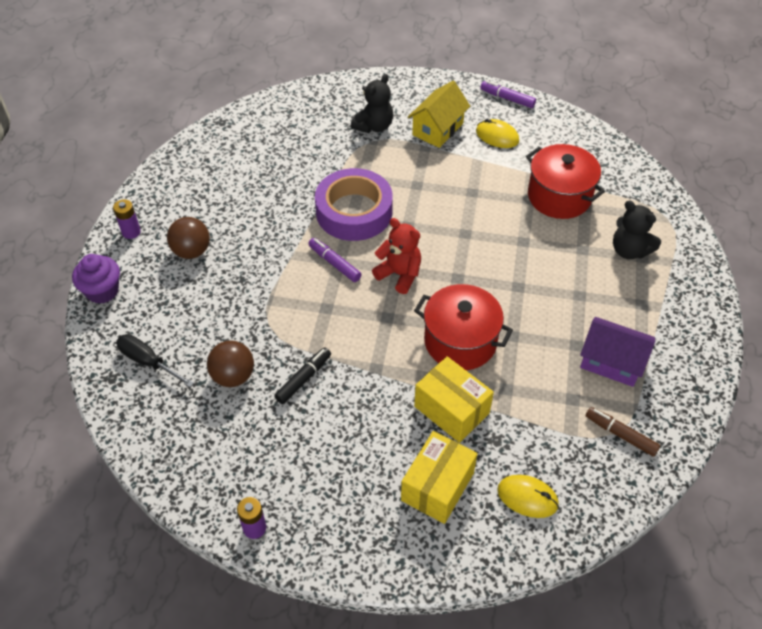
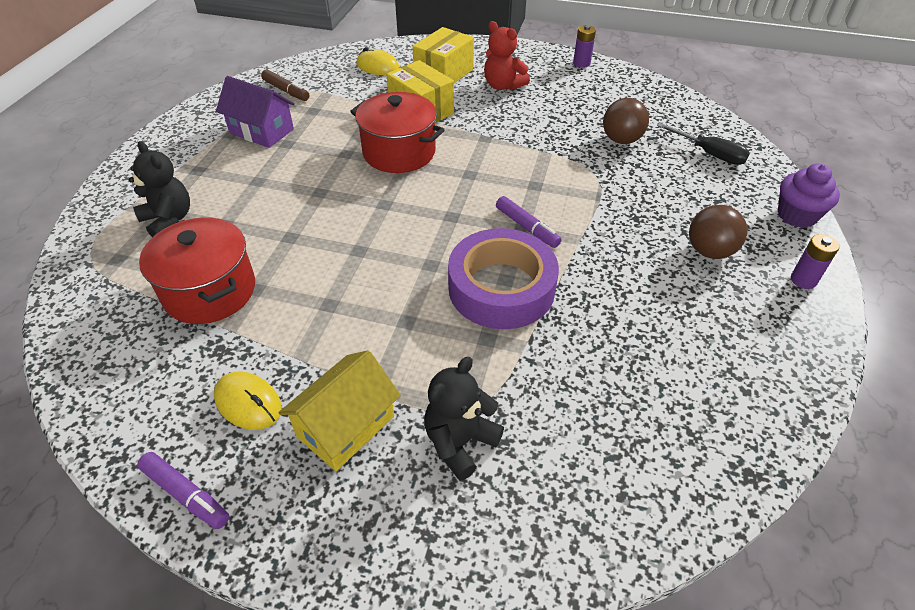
camera: 175 degrees left, 5 degrees down
black marker [274,347,331,404] -> none
red teddy bear [372,218,421,294] -> red teddy bear moved to [484,21,530,90]

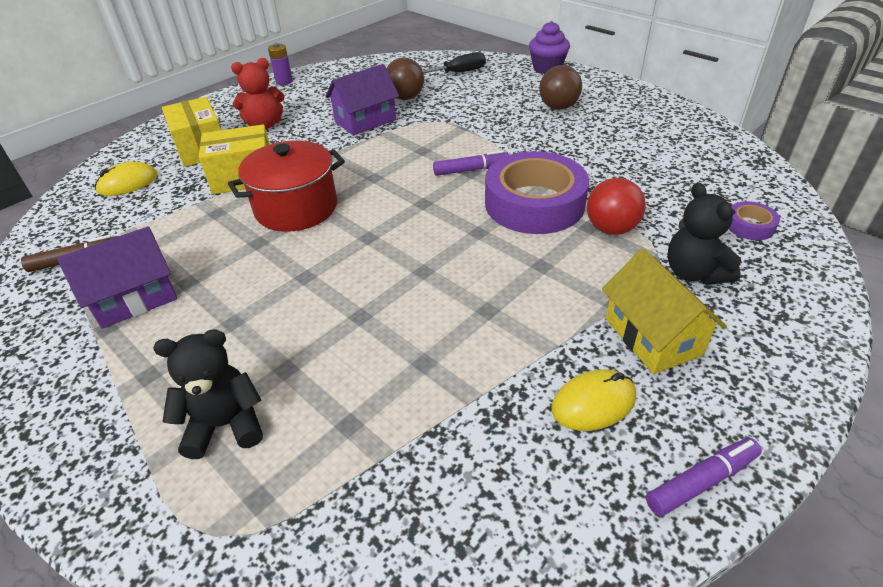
camera: 60 degrees left, 5 degrees down
red pot [139,217,255,324] -> none
purple battery [791,234,840,289] -> none
none -> purple house [325,64,399,136]
none -> red ball [587,178,646,235]
none -> purple tape [729,201,780,240]

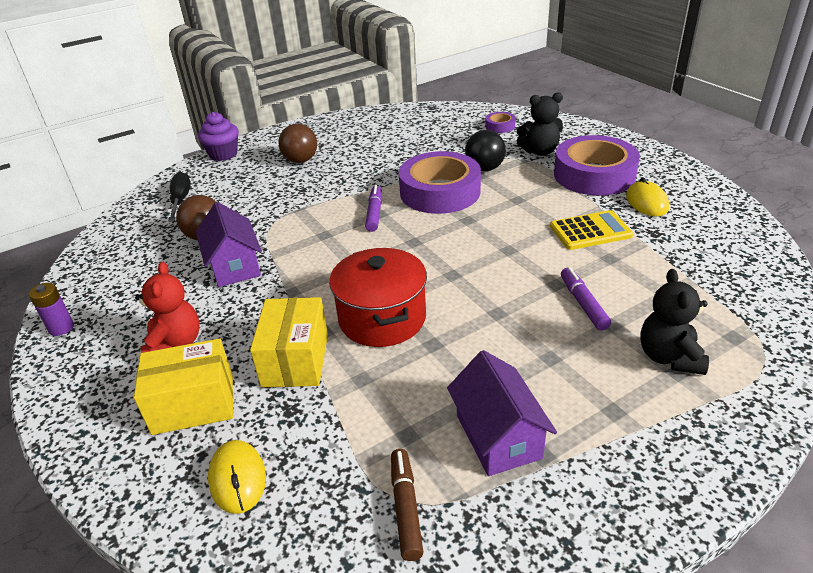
camera: 75 degrees left, 5 degrees down
red ball [587,178,646,235] -> black ball [465,130,506,171]
yellow house [602,248,727,374] -> purple tape [554,135,640,196]
purple marker [646,438,762,517] -> purple marker moved to [561,267,611,331]
none -> yellow calculator [550,210,633,250]

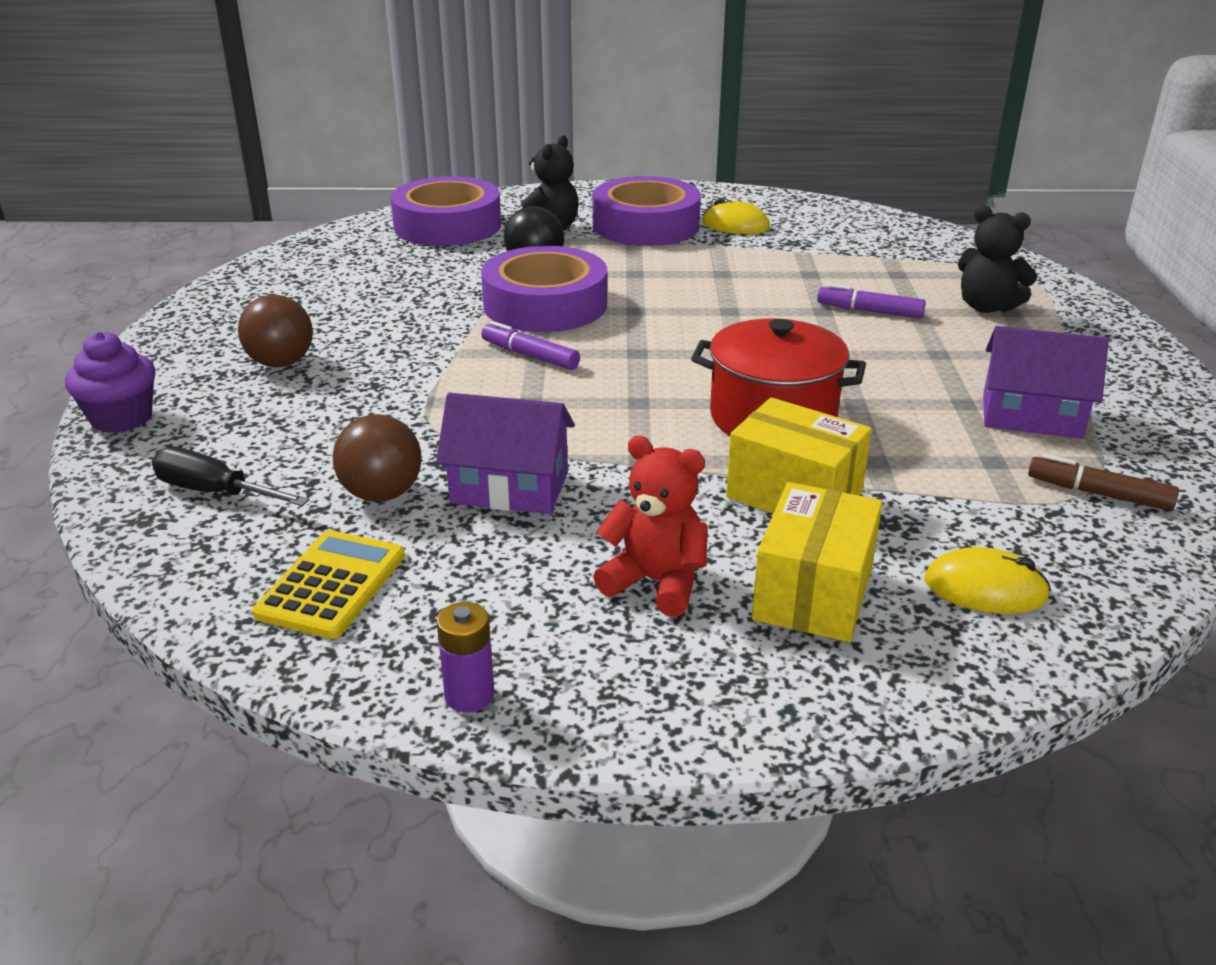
camera: 60 degrees left, 5 degrees down
purple tape [485,112,516,133] -> purple tape [390,176,501,246], size x2.32
yellow calculator [550,210,633,250] -> yellow calculator moved to [252,530,405,639]

